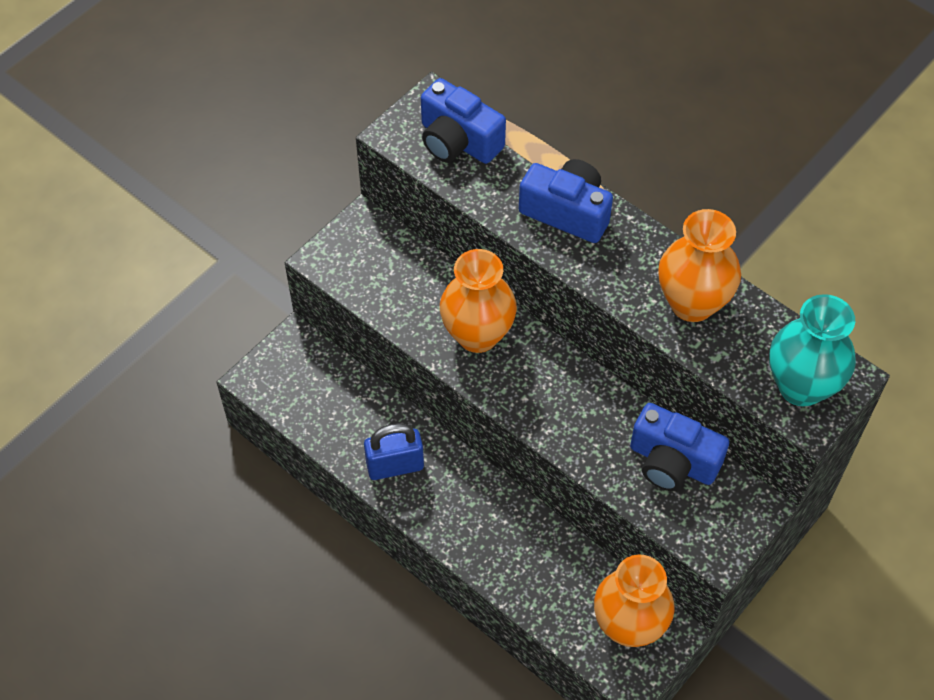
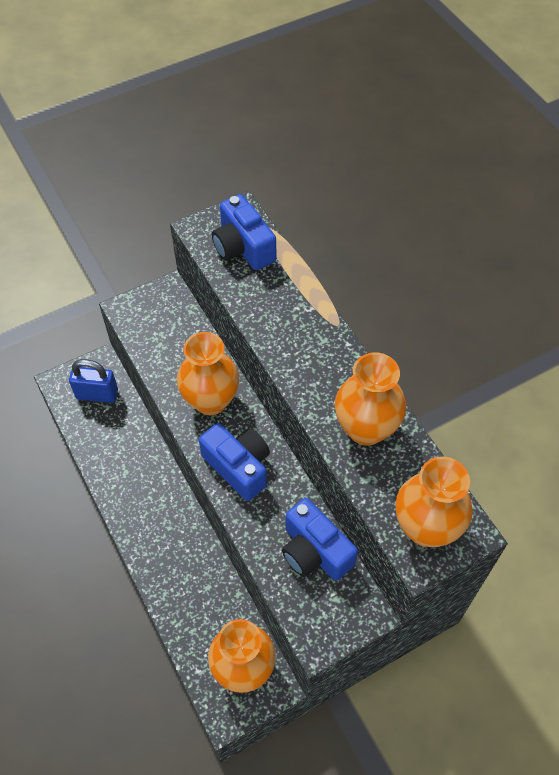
camera: 20 degrees right, 0 degrees up
blue padlock [364,423,424,480] -> blue padlock moved to [69,359,118,403]
blue camera [519,159,613,243] -> blue camera moved to [199,423,270,501]
turquoise vase [769,294,856,407] -> orange vase [396,457,473,547]

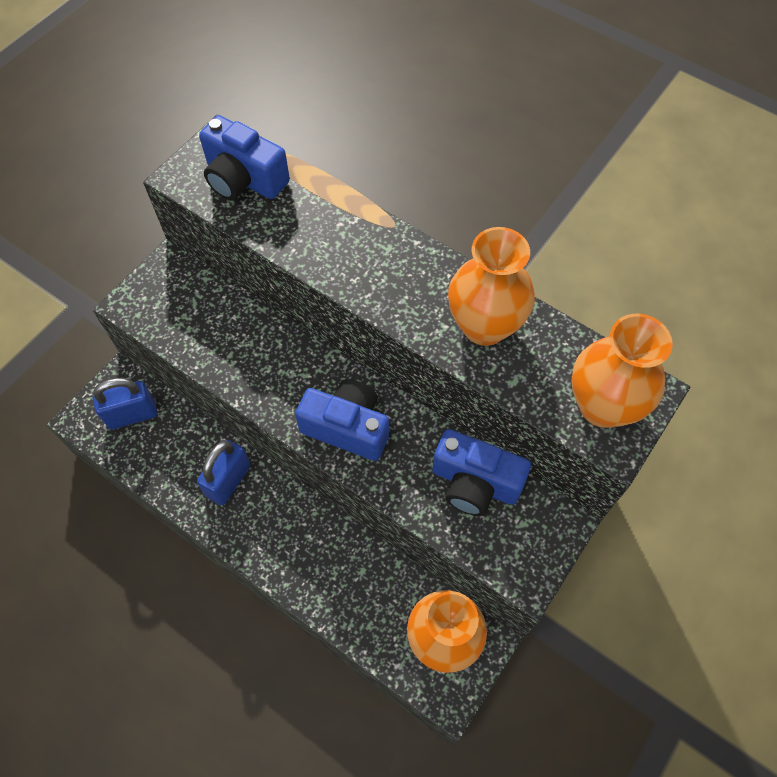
camera: 25 degrees left, 5 degrees up
orange vase [177,332,239,415] -> none
none -> blue padlock [197,440,251,505]

